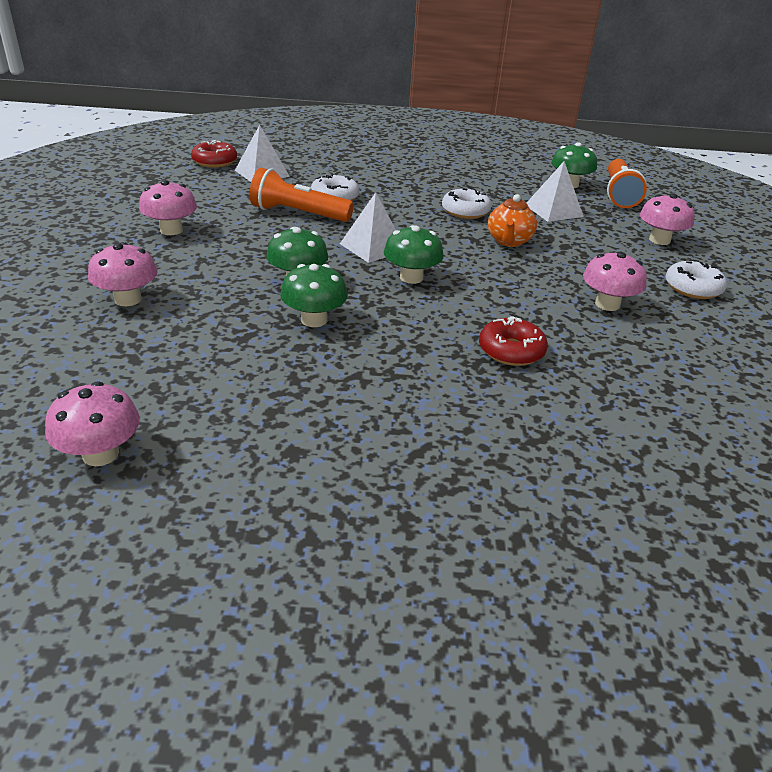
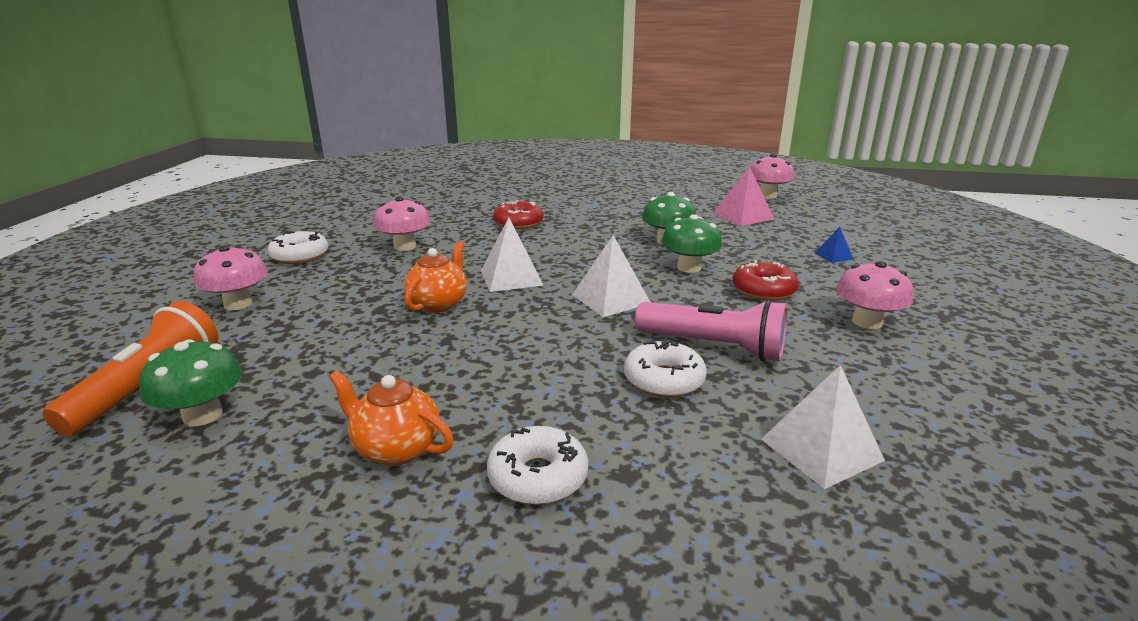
camera: 170 degrees left, 10 degrees down
pink mushroom [88,242,158,306] -> blue pyramid [815,227,853,263]
red donut [191,140,237,168] -> red donut moved to [733,260,799,301]
orange flashlight [250,168,354,222] -> pink flashlight [635,299,788,361]
green mushroom [384,225,444,284] -> none
white donut [442,188,492,219] -> white donut moved to [487,426,588,505]
white pyramid [527,161,584,222] -> white pyramid moved to [481,218,544,292]
none -> orange teapot [329,370,454,466]
none -> pink pyramid [713,166,774,226]

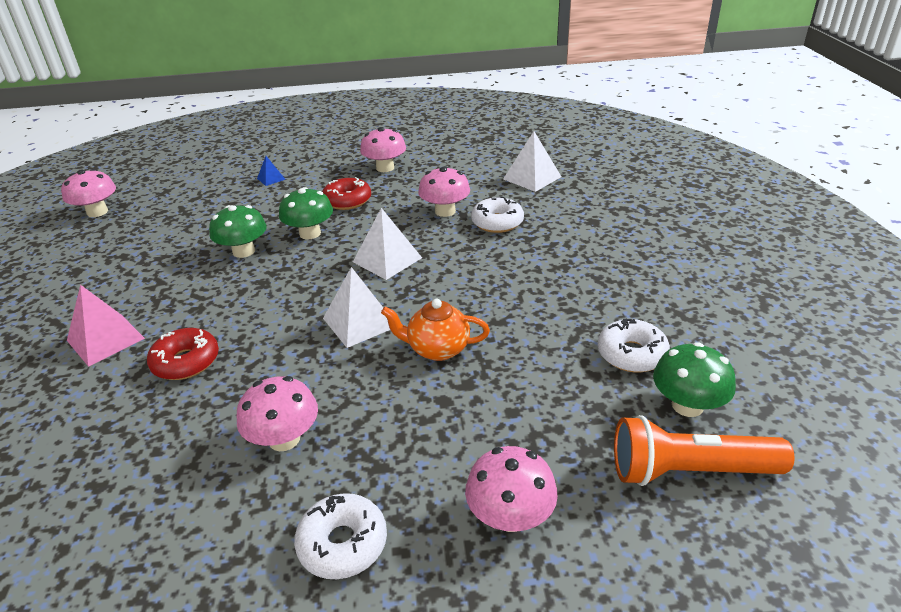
camera: 105 degrees left, 10 degrees up
orange teapot [329,370,454,466] -> none
white donut [487,426,588,505] -> white donut moved to [598,318,670,372]
pink flashlight [635,299,788,361] -> pink mushroom [418,166,470,217]
pink pyramid [713,166,774,226] -> pink pyramid moved to [67,285,145,367]

